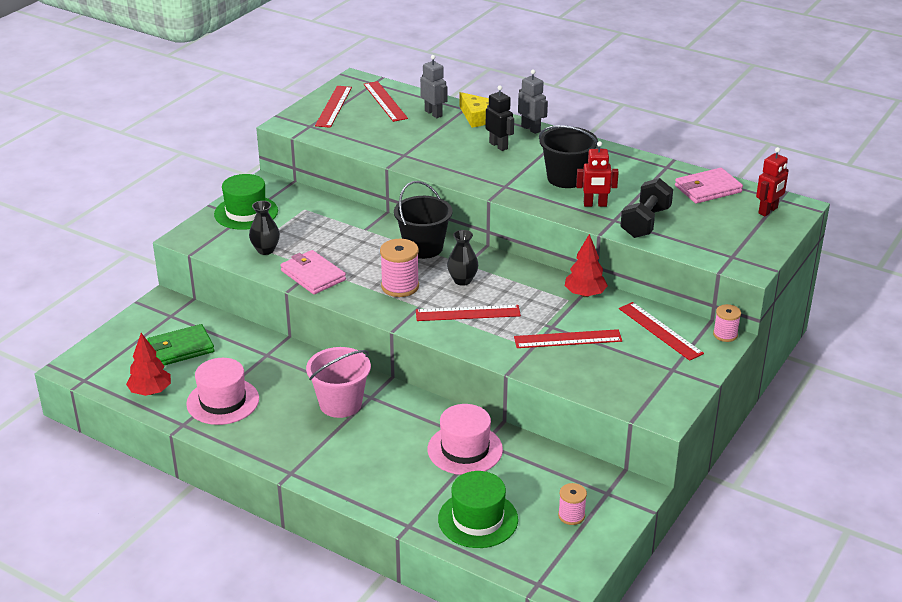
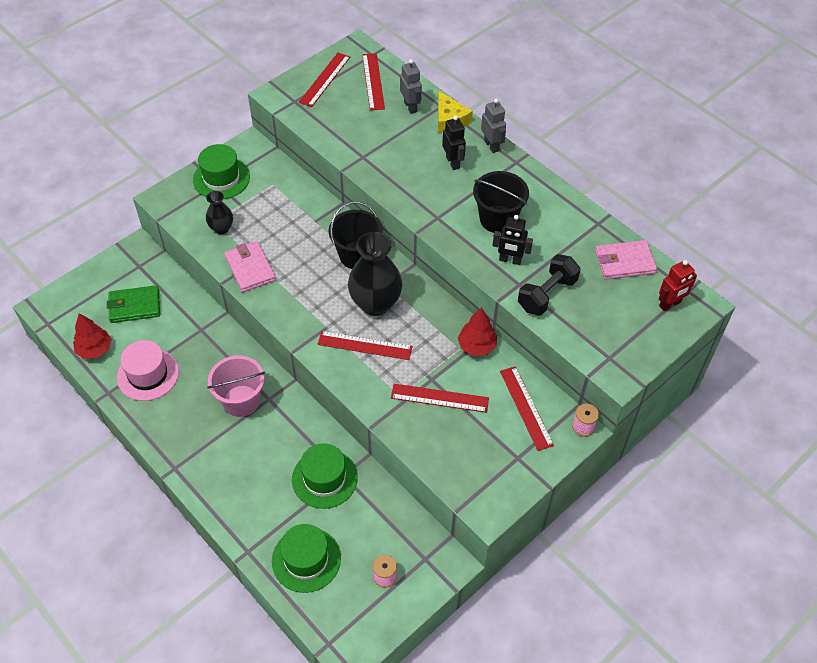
camera: 15 degrees right, 20 degrees up
pink spool [380,239,419,297] -> none
pink hat [427,404,503,475] -> green hat [292,443,358,509]
black vase [447,230,479,286] -> black vase [348,232,402,316], size x1.88
red robot [576,141,619,207] -> black robot [492,215,533,265]

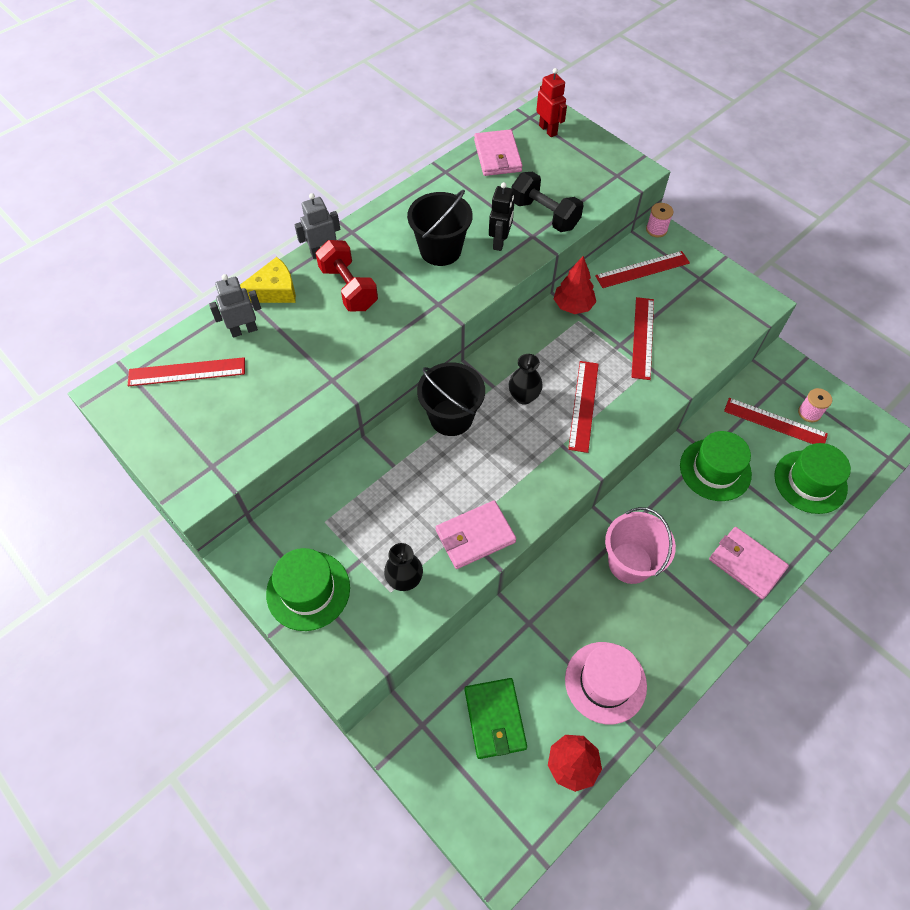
camera: 90 degrees left, 5 degrees up
red ruler [299,53,350,107] -> red ruler moved to [724,398,828,444]
black vase [348,232,402,316] -> black vase [509,354,543,405], size x0.53
black robot [442,115,466,170] -> red dumbbell [316,240,378,311]
none -> pink wallet [709,527,789,599]

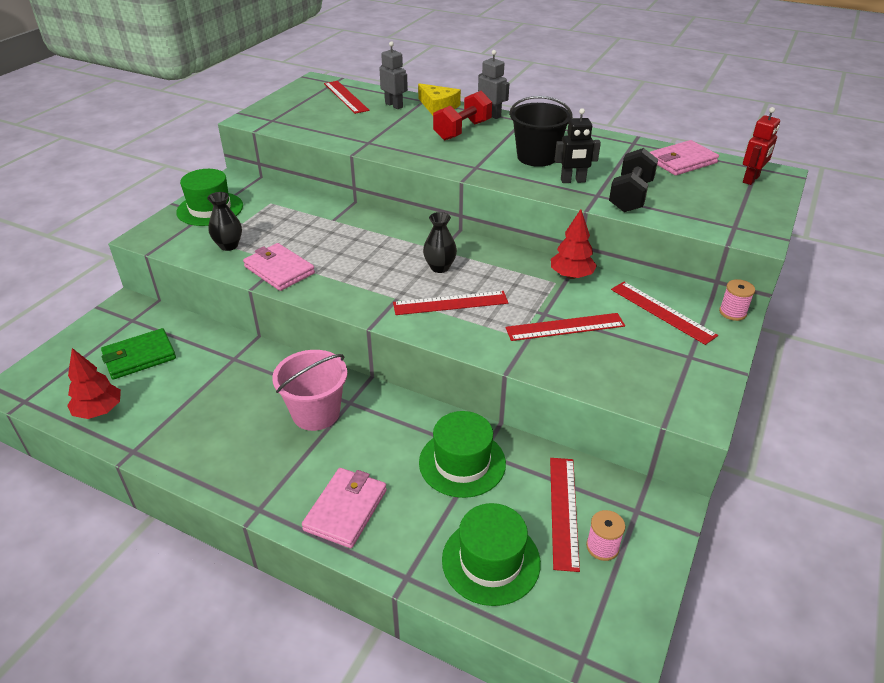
camera: 70 degrees right, 20 degrees down
black bucket [417,362,485,436] -> none
pink hat [565,642,647,724] -> none

